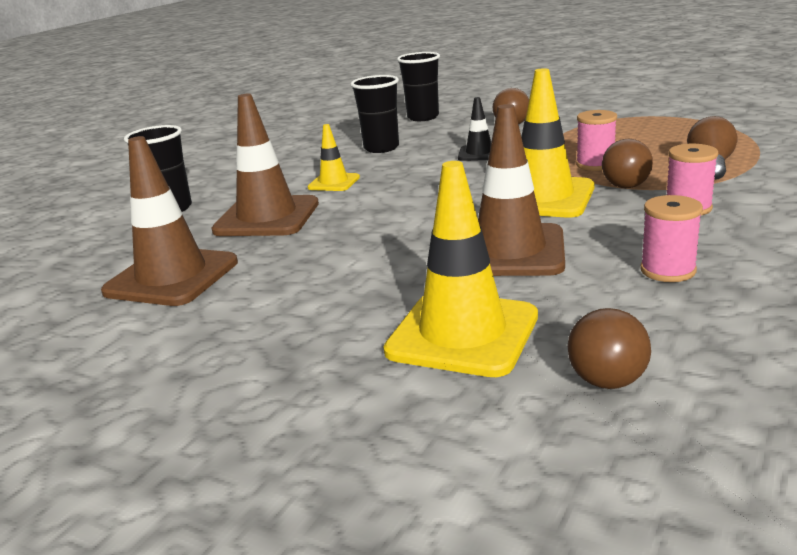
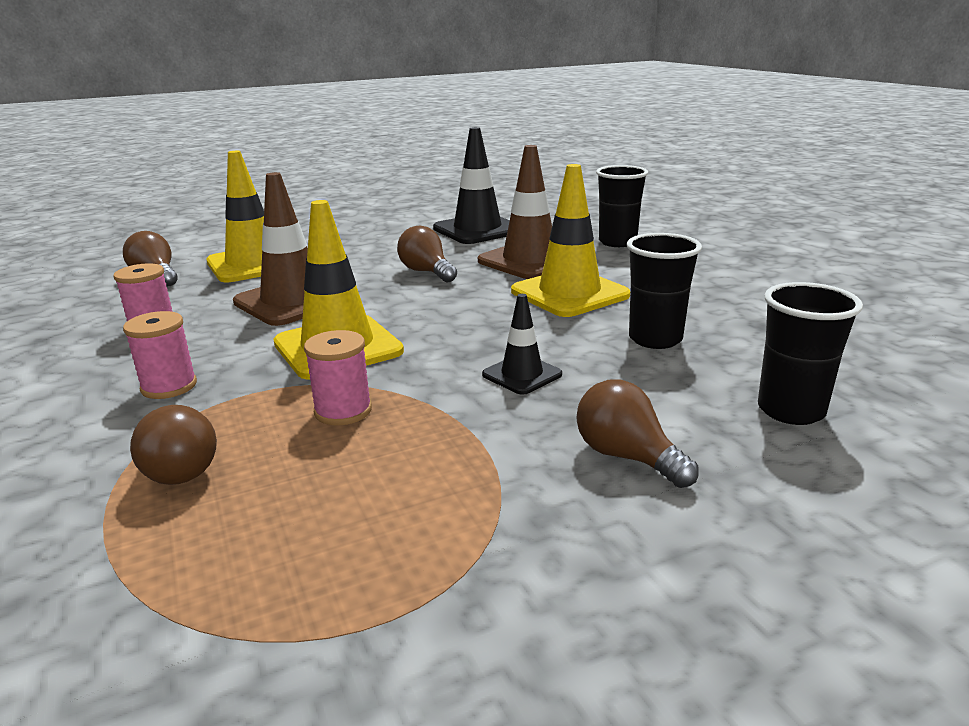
camera: 125 degrees right, 0 degrees up
brown traffic cone [101,136,238,306] -> black traffic cone [433,127,510,244]
yellow traffic cone [307,124,360,191] -> yellow traffic cone [511,164,630,317], size x1.88
brown light bulb [602,139,653,188] -> brown light bulb moved to [397,225,457,282]

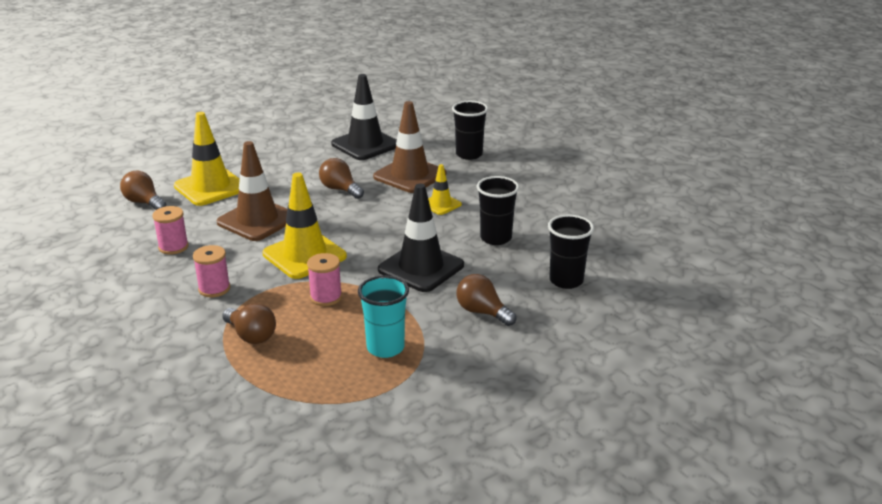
camera: 10 degrees left, 5 degrees up
black traffic cone [482,294,562,395] -> black traffic cone [378,184,464,292], size x1.88
yellow traffic cone [511,164,630,317] -> yellow traffic cone [428,164,462,215], size x0.53
none -> turquoise cup [358,275,409,358]

